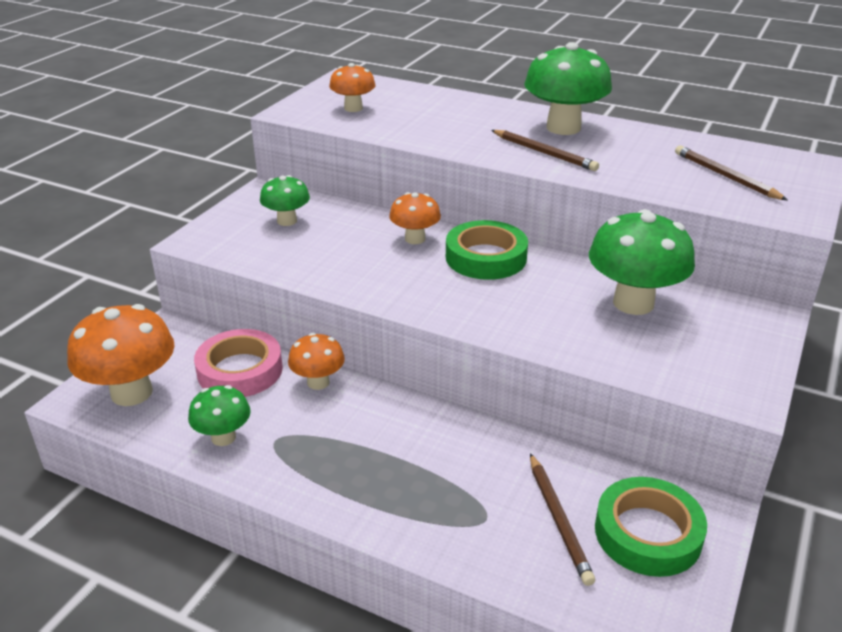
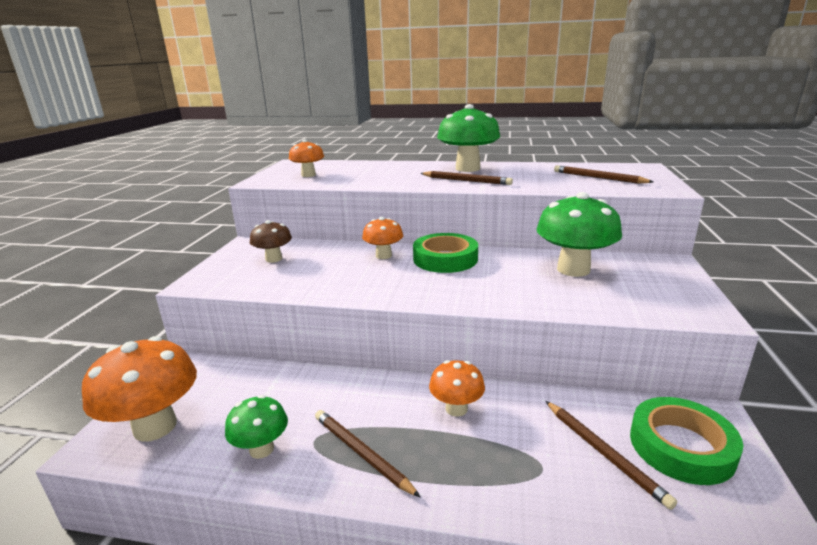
camera: 15 degrees left, 10 degrees down
pink tape [194,329,283,397] -> none
green mushroom [260,175,310,226] -> brown mushroom [250,220,292,263]
orange mushroom [288,333,345,390] -> orange mushroom moved to [429,360,485,417]
none -> brown pencil [315,410,421,498]

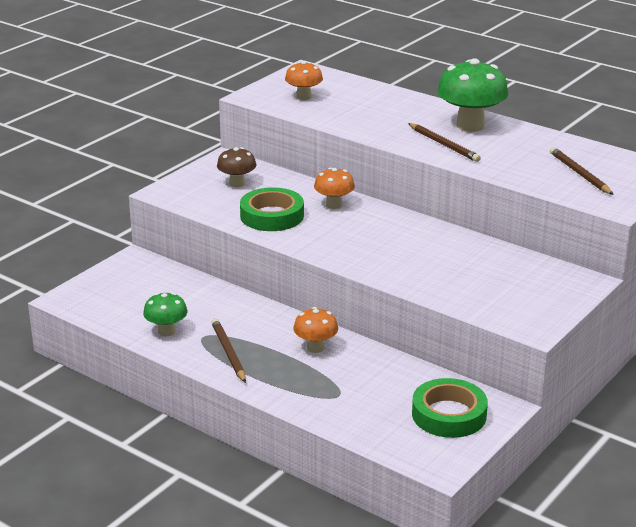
camera: 25 degrees right, 5 degrees up
orange mushroom [82,336,197,441] -> none
green tape [413,233,478,273] -> green tape moved to [240,187,304,231]
green mushroom [536,192,622,277] -> none
brown pencil [546,401,677,510] -> none

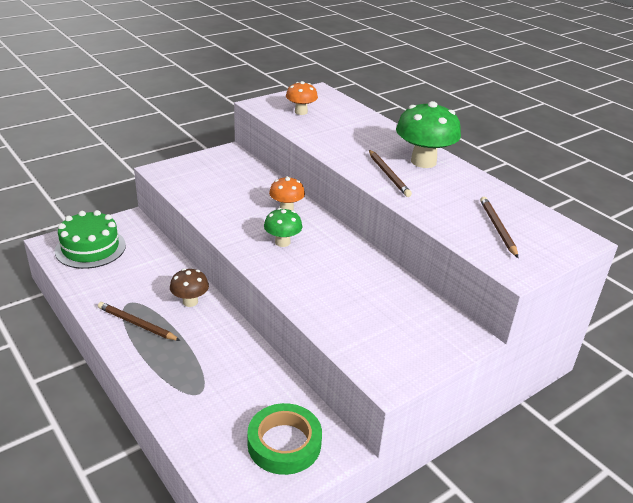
camera: 15 degrees right, 5 degrees up
green mushroom [143,292,188,336] -> green mushroom moved to [264,208,302,247]
brown pencil [211,318,246,383] -> brown pencil turned 60 degrees counterclockwise [98,302,181,341]
brown mushroom [217,147,256,187] -> brown mushroom moved to [170,268,209,307]
green tape [240,187,304,231] -> none
orange mushroom [293,307,338,353] -> none
none -> green cake [55,210,126,269]

